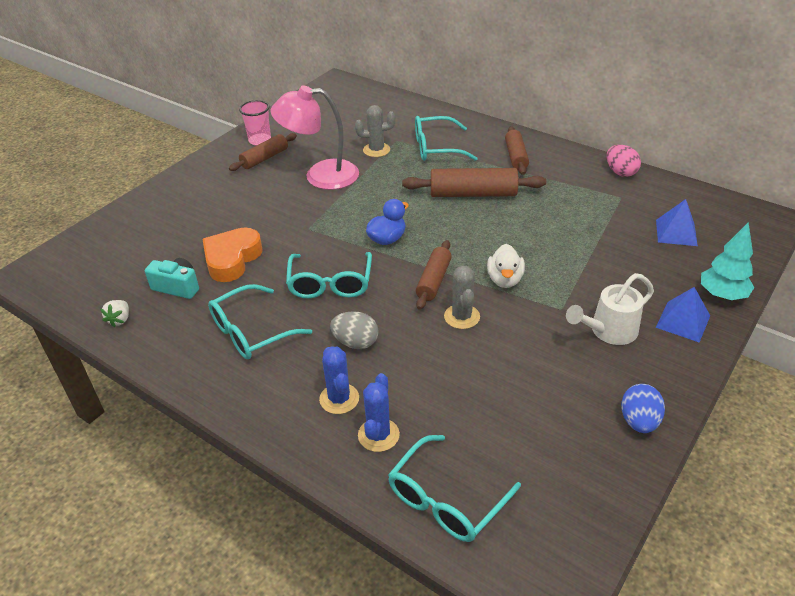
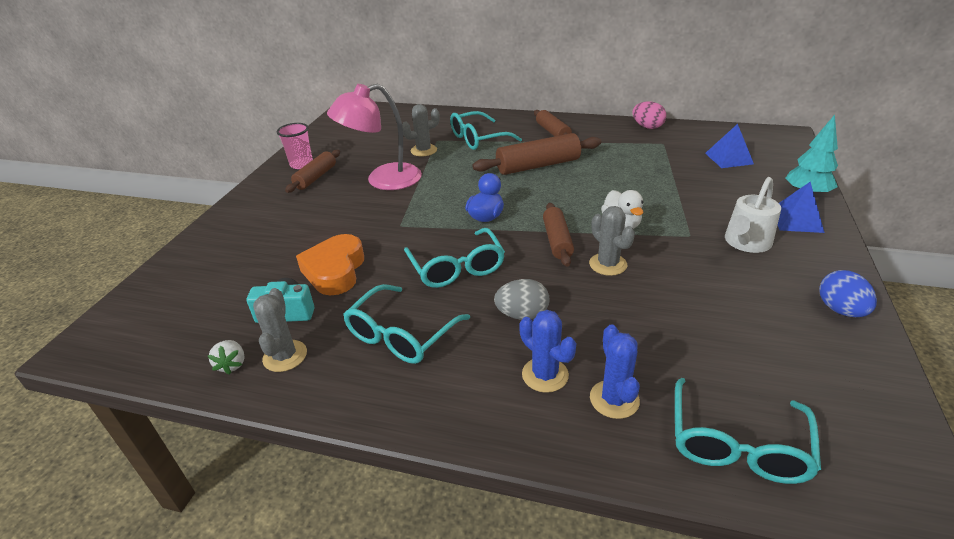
camera: 20 degrees left, 5 degrees down
none -> grey cactus [253,288,307,372]

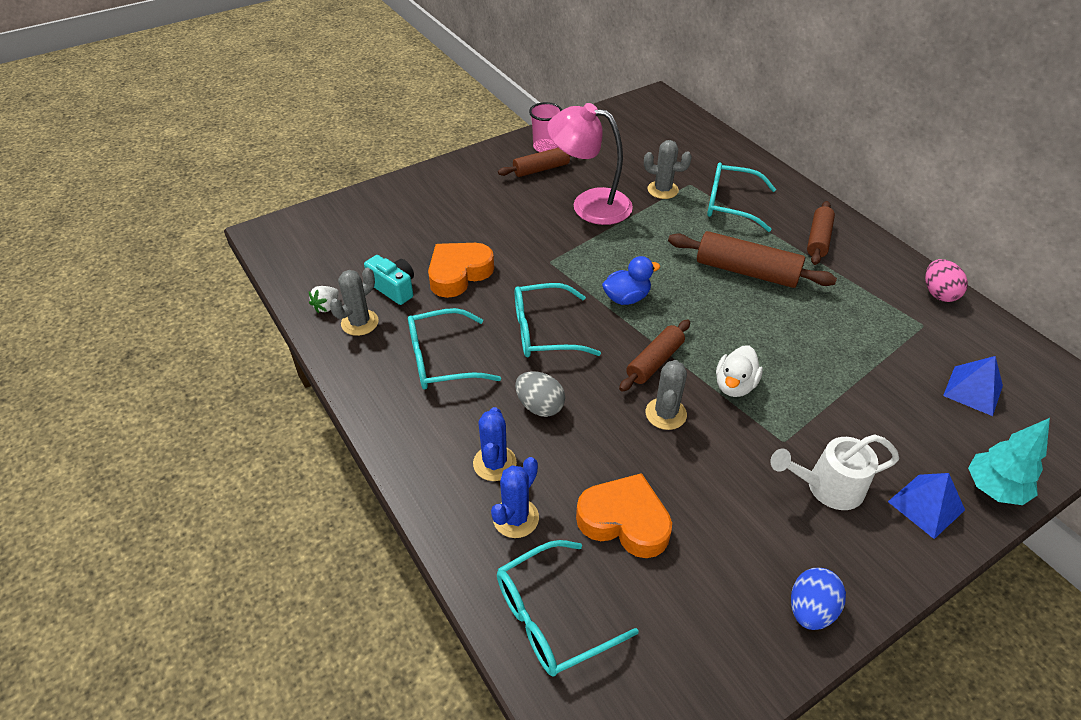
camera: 40 degrees right, 10 degrees up
turquoise glasses [404,228,505,288] -> turquoise glasses turned 60 degrees clockwise [515,283,601,357]
none -> orange heart [576,473,672,558]

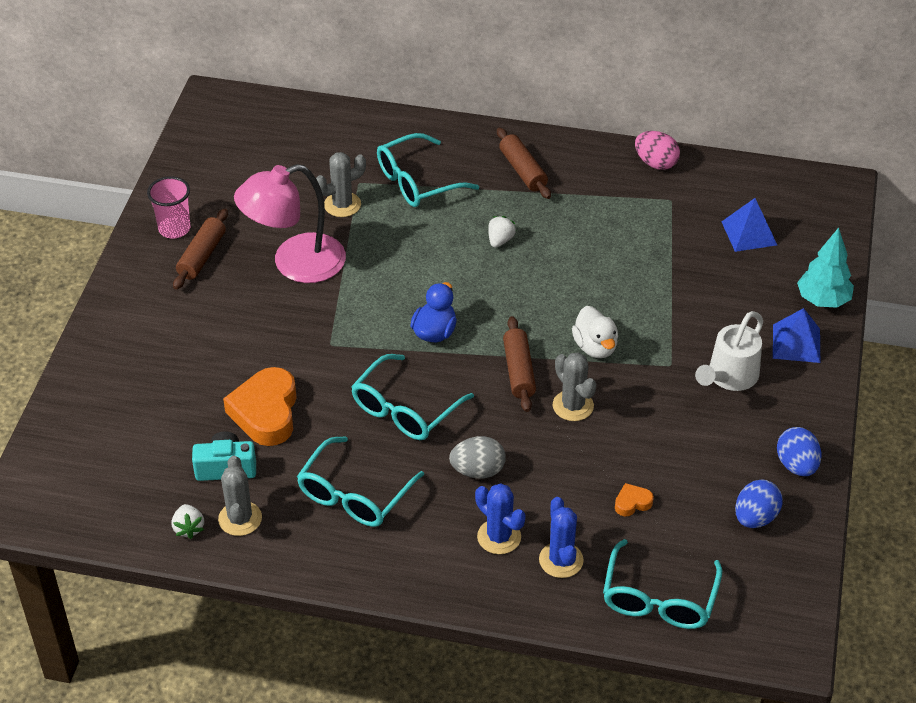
camera: 45 degrees left, 0 degrees up
orange heart [576,473,672,558] -> orange heart [615,483,654,517], size x0.45
brown rolling pin [668,231,837,288] -> white strawberry [488,216,516,248]
none -> blue egg [735,479,783,528]

